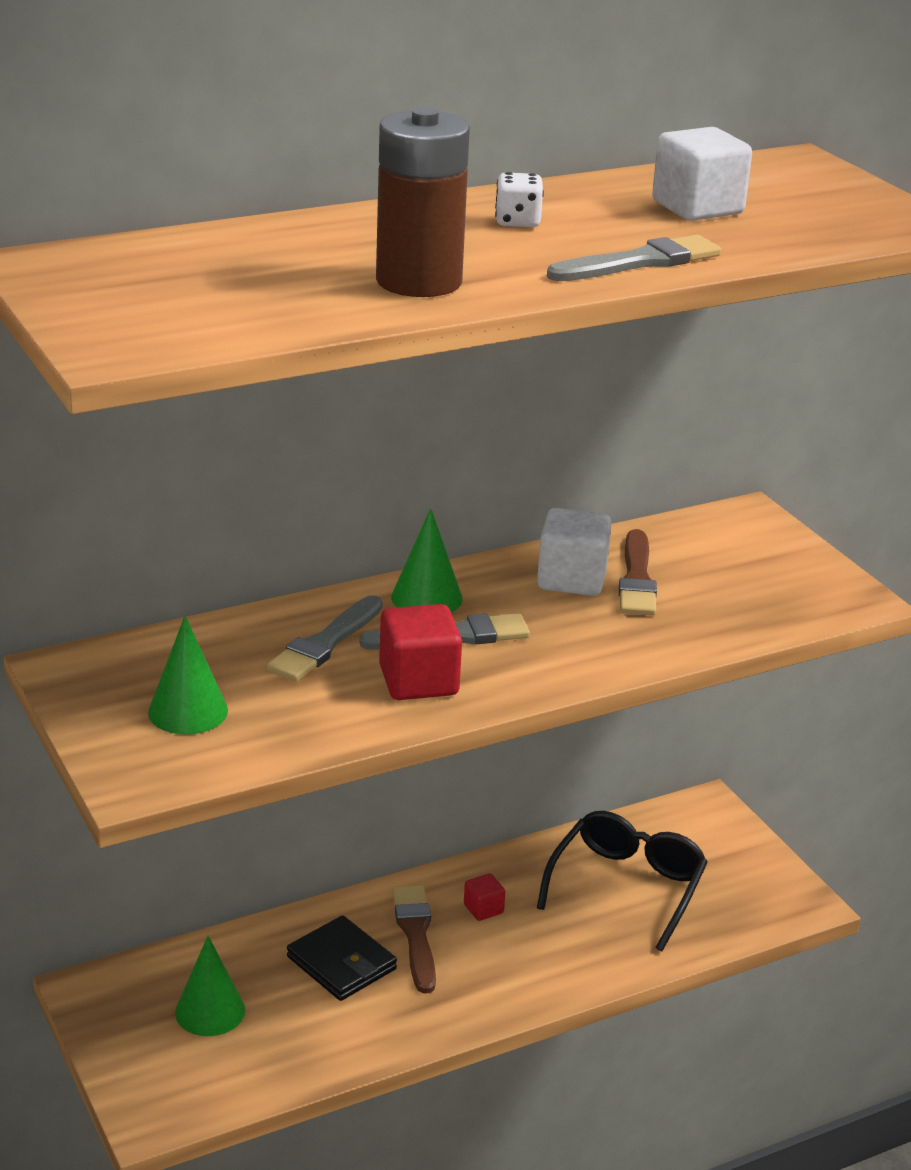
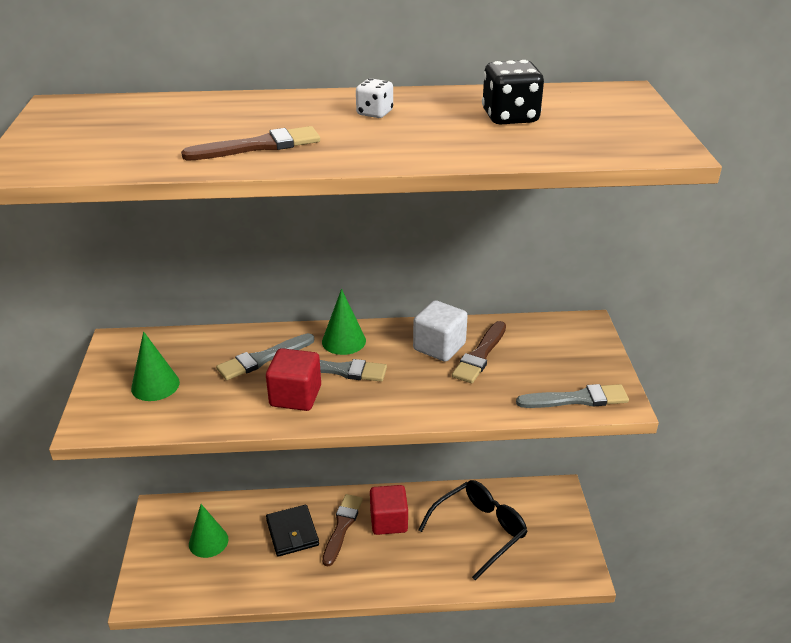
camera: 25 degrees right, 5 degrees up
brown battery [376,107,470,297] -> brown brush [181,126,320,161]
red cube [464,873,505,921] -> red cube [370,485,408,535], size x1.88
grey brush [547,235,721,281] -> grey brush moved to [516,384,629,408]
white cube [652,127,752,221] -> black dice [482,60,544,125]

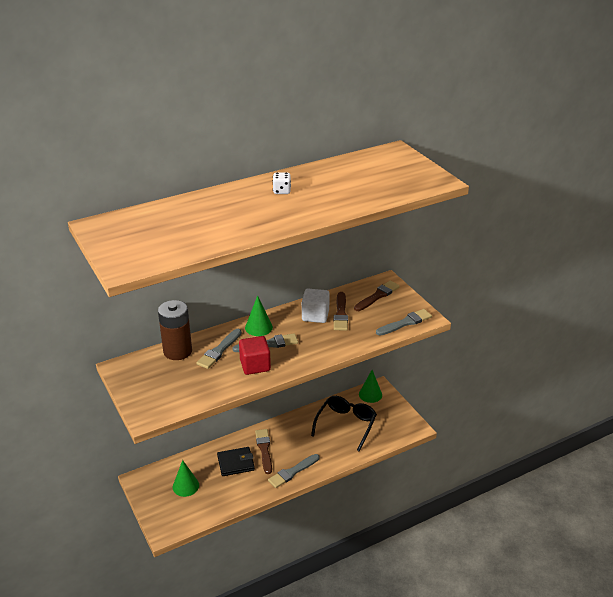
camera: 25 degrees left, 0 degrees up
green cone [131,331,180,401] -> green cone moved to [359,370,382,403]
brown brush [181,126,320,161] -> brown brush moved to [354,281,400,311]
black wallet [266,505,319,557] -> black wallet turned 60 degrees counterclockwise [217,447,255,476]
red cube [370,485,408,535] -> none
black dice [482,60,544,125] -> none
none -> brown battery [158,300,192,360]
none -> grey brush [268,454,319,488]

